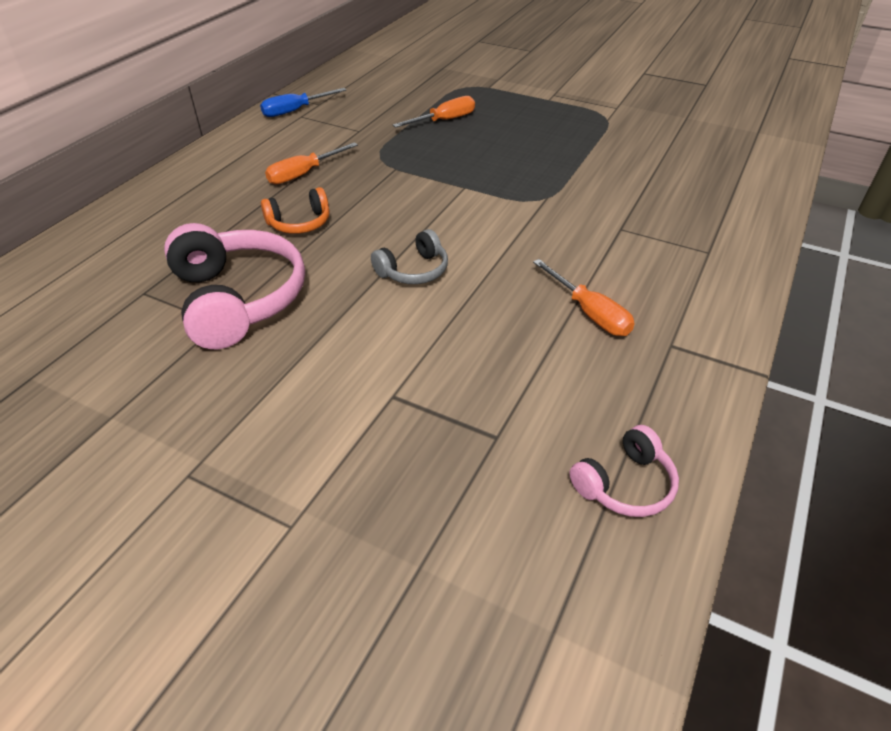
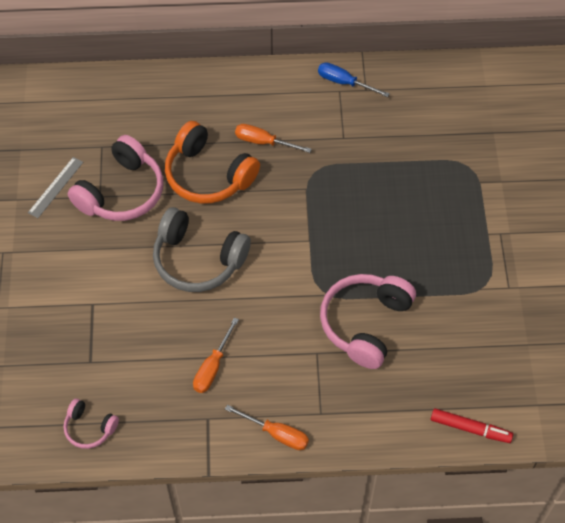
camera: 60 degrees right, 15 degrees up
orange headphones [261,187,330,234] -> orange headphones [165,121,260,203], size x1.93
grey headphones [371,229,448,284] -> grey headphones [153,207,251,292], size x1.93
orange screwdriver [393,96,475,128] -> orange screwdriver moved to [225,405,309,450]
none -> grey ruler [28,157,83,218]
none -> pink headphones [320,274,416,369]
none -> red marker [431,408,513,443]

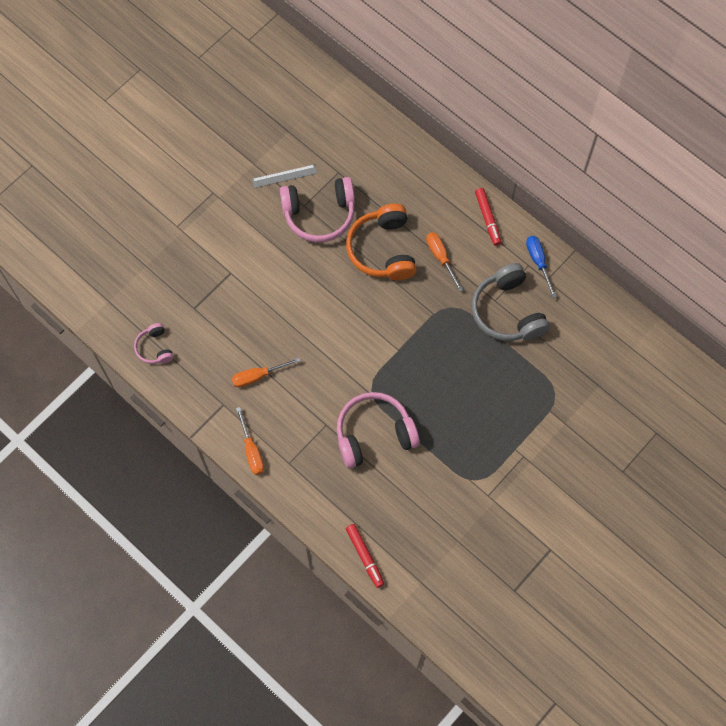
camera: 45 degrees right, 10 degrees up
grey headphones [153,207,251,292] -> grey headphones moved to [472,263,550,341]
none -> red marker [475,188,501,246]

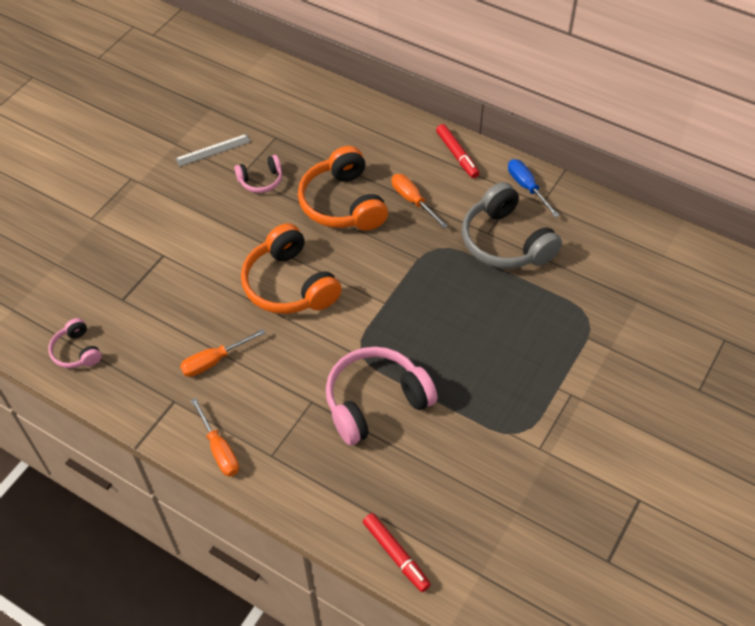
camera: 10 degrees left, 15 degrees down
pink headphones [280,177,355,243] -> pink headphones [234,155,282,193], size x0.52
none -> orange headphones [241,223,342,314]

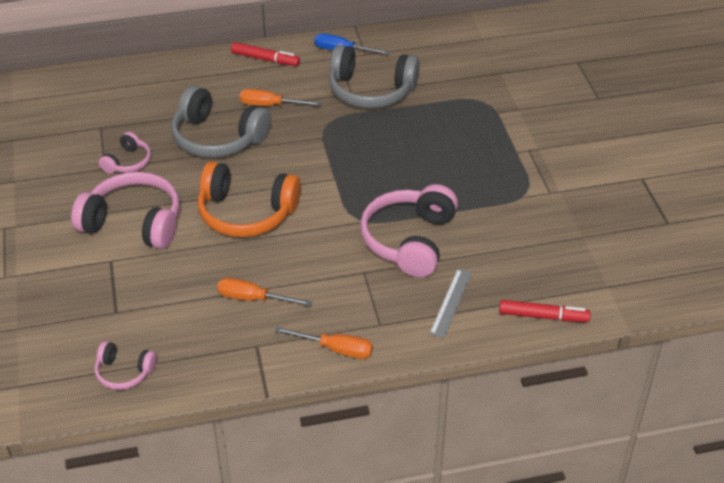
camera: 45 degrees left, 10 degrees down
grey ruler [175,134,251,167] -> grey ruler moved to [430,269,472,338]
orange screwdriver [180,329,266,377] -> orange screwdriver turned 90 degrees clockwise [217,278,312,306]
orange headphones [298,146,388,230] -> grey headphones [171,86,271,158]
none -> pink headphones [71,172,180,249]

